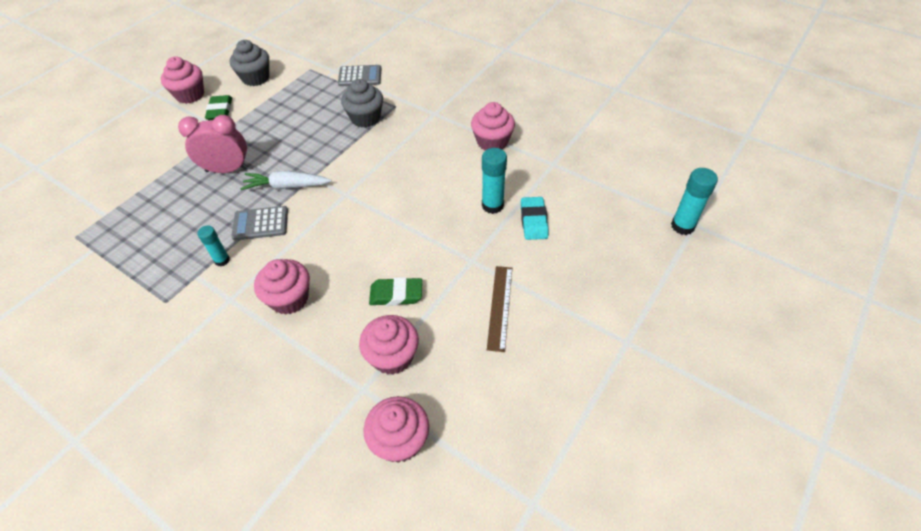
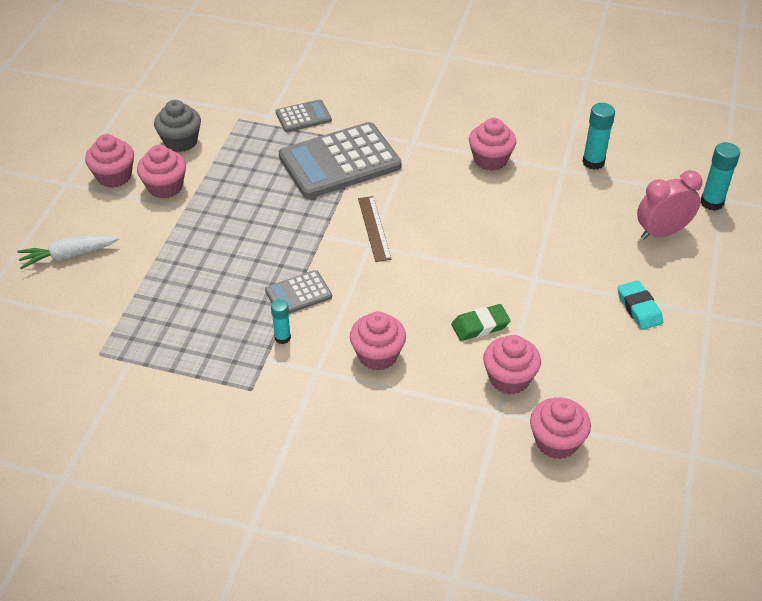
camera: 20 degrees left, 5 degrees down
pink clock [178,115,248,173] -> pink clock moved to [637,170,702,240]
green eraser [205,95,232,120] -> pink cupcake [137,145,186,199]
white carrot [240,171,331,190] -> white carrot moved to [17,236,119,269]
grey cupcake [341,79,383,128] -> grey calculator [279,122,402,199]
turquoise glue stick [482,148,507,214] -> turquoise glue stick moved to [582,103,615,170]
brown ruler [487,266,512,352] -> brown ruler moved to [358,196,392,262]
turquoise eraser [521,197,548,240] -> turquoise eraser moved to [617,280,663,330]

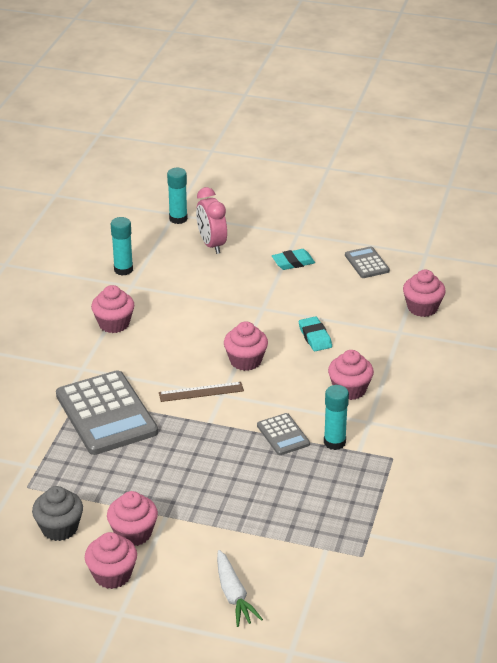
camera: 90 degrees left, 10 degrees down
turquoise glue stick [271,299,291,344] -> turquoise glue stick [324,385,349,450], size x1.57
grey calculator [276,99,332,132] -> grey calculator moved to [345,246,390,278]
green eraser [451,304,511,341] -> turquoise eraser [299,316,332,351]
pink cupcake [483,335,541,395] -> pink cupcake moved to [224,321,268,371]

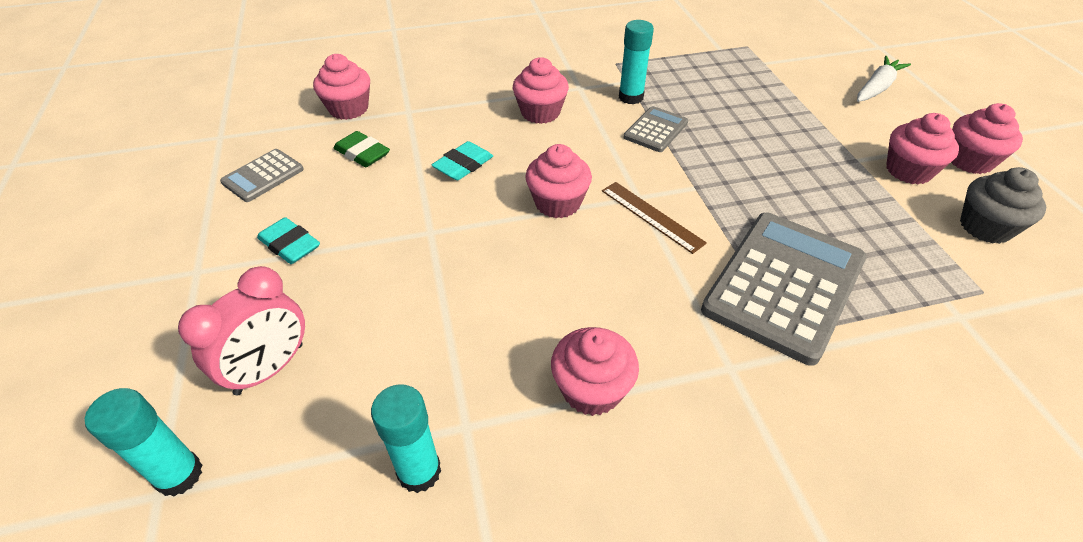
camera: 120 degrees left, 10 degrees up
none -> green eraser [334,131,390,167]

